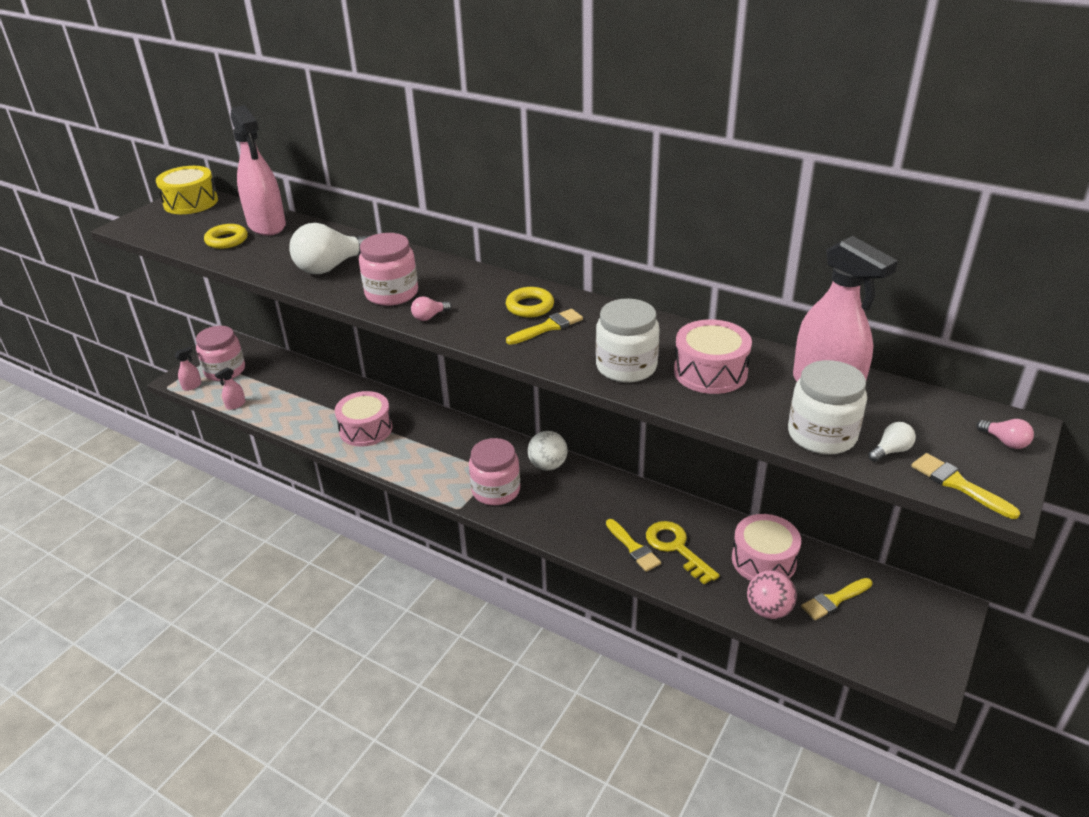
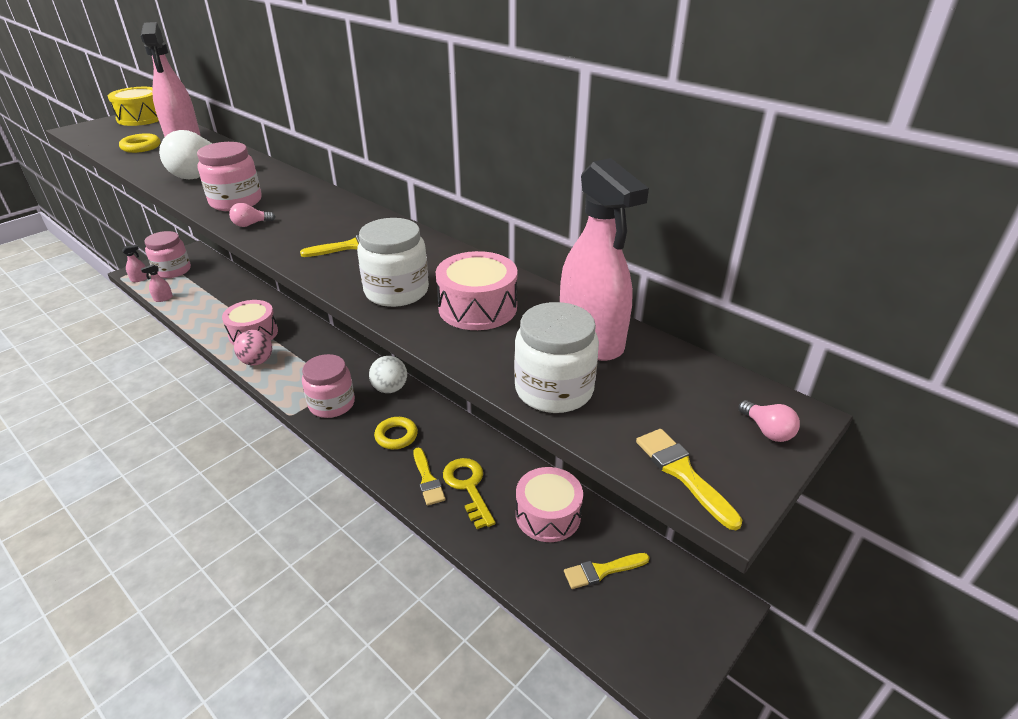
camera: 10 degrees right, 0 degrees up
yellow ring [506,287,554,318] -> yellow ring moved to [374,417,418,449]
pink ball [747,570,797,619] -> pink ball moved to [234,330,272,365]
white light bulb [868,422,916,462] -> none

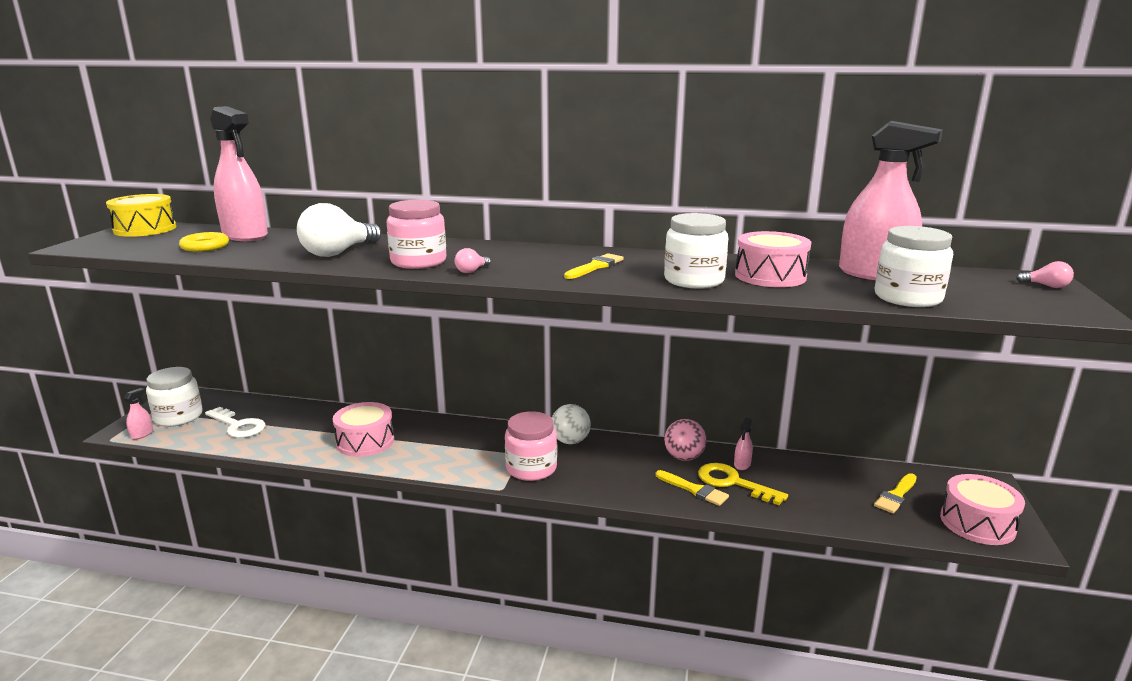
camera: 30 degrees left, 15 degrees down
pink spray bottle [141,264,173,302] -> pink spray bottle moved to [734,418,753,470]
pink jar [144,231,191,278] -> white jar [146,367,203,427]
pink ball [234,330,272,365] -> pink ball moved to [664,419,706,461]
yellow ring [374,417,418,449] -> none
pink drum [516,467,583,542] -> pink drum moved to [940,474,1025,545]
yellow brush [636,429,742,530] -> none
none -> white key [205,407,266,438]

